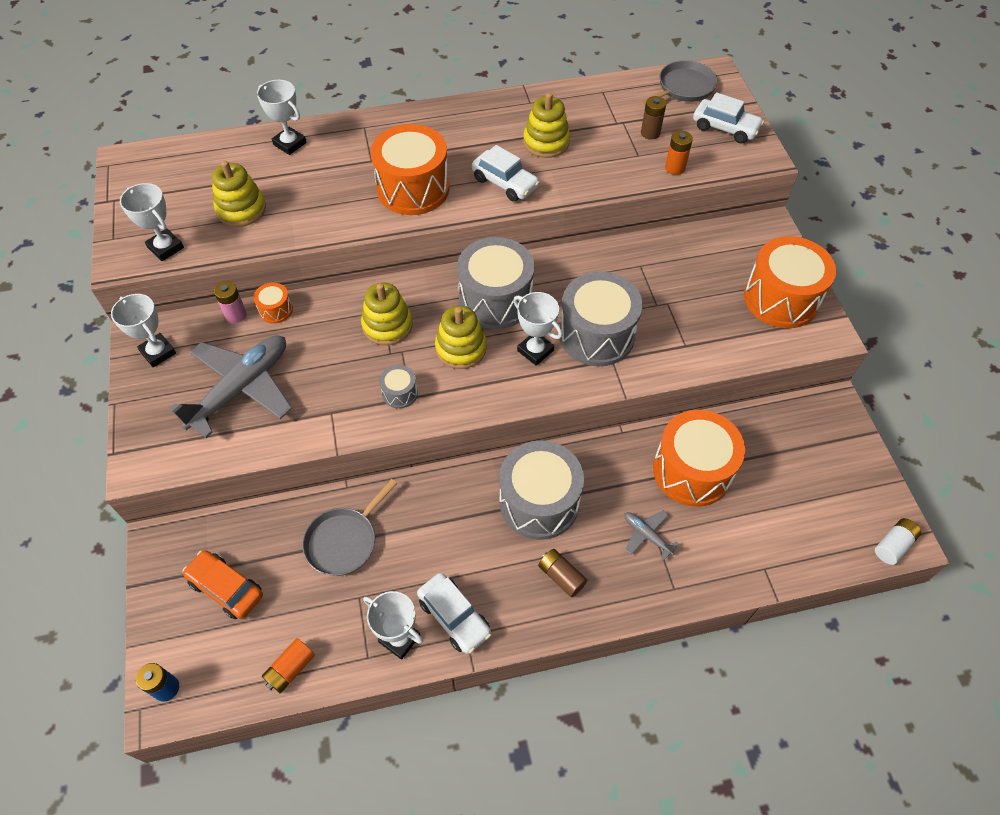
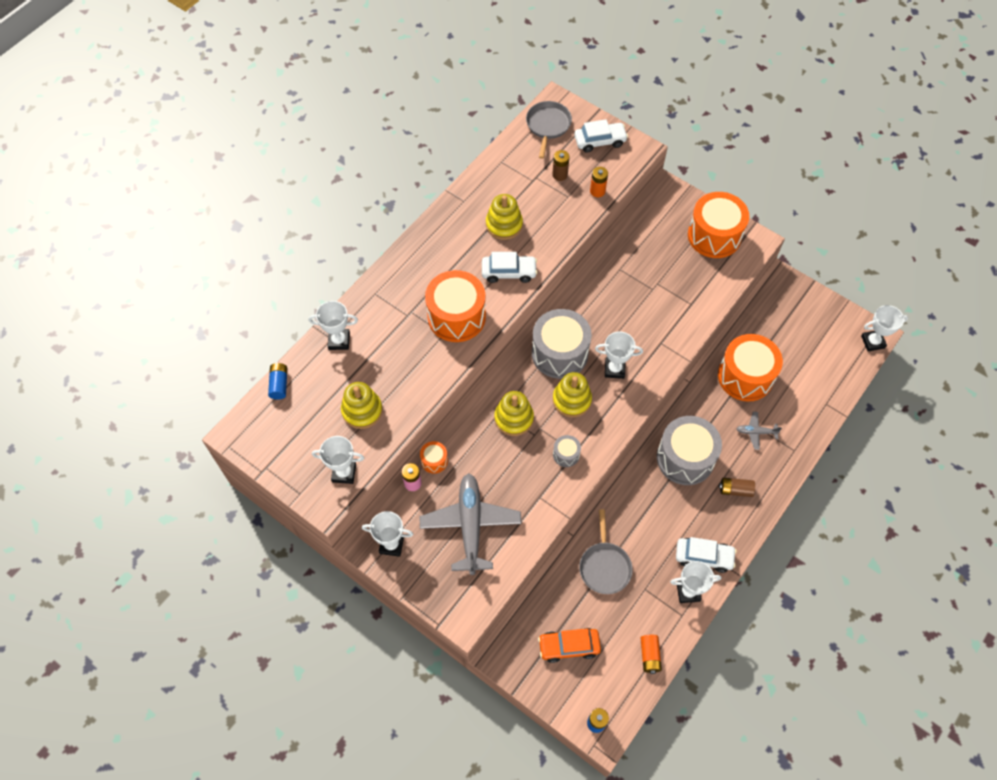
camera: 40 degrees left, 5 degrees up
grey drum [560,272,642,366] -> none
white battery [875,518,921,565] -> white trophy [861,305,908,351]
none -> blue battery [268,363,287,400]

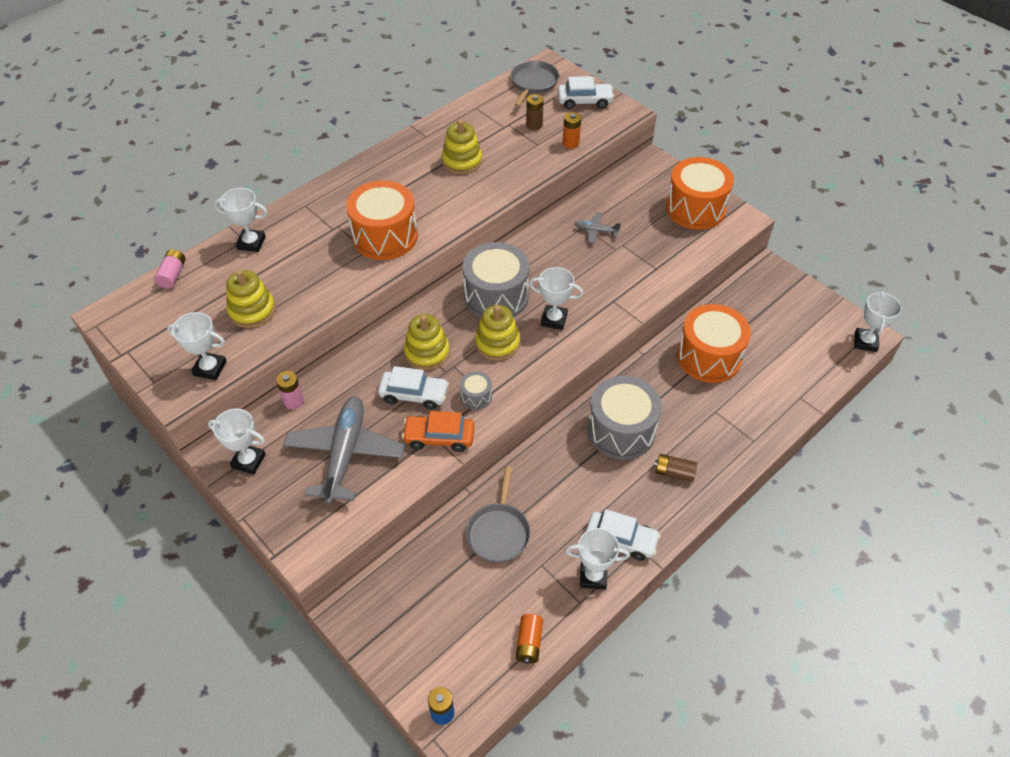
camera: 10 degrees right, 10 degrees down
blue battery [268,363,287,400] -> pink battery [154,249,186,288]
orange drum [420,441,448,474] -> none
white car [482,252,537,283] -> white car moved to [378,366,449,410]
orange car [538,628,601,663] -> orange car moved to [402,411,475,452]
grey plane [736,412,782,450] -> grey plane moved to [574,212,621,244]
white trophy [861,305,908,351] -> white trophy turned 75 degrees counterclockwise [855,291,902,352]

